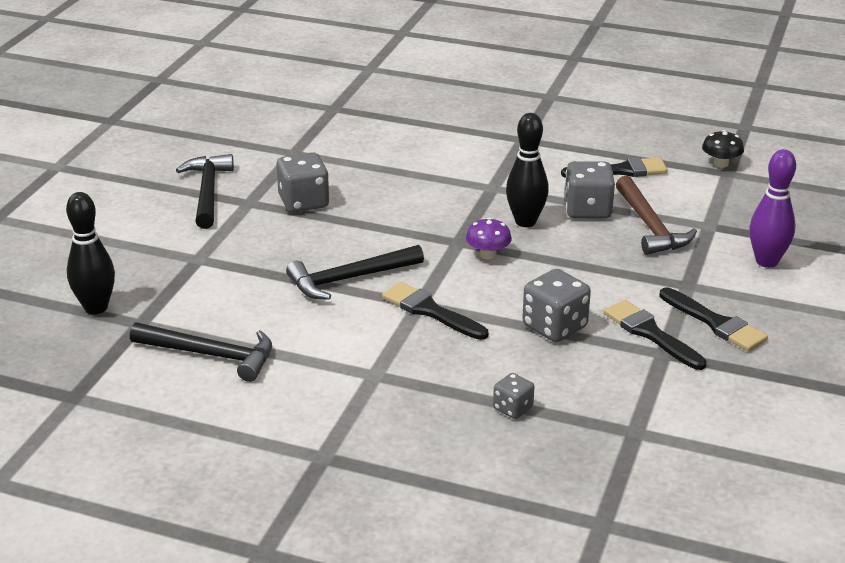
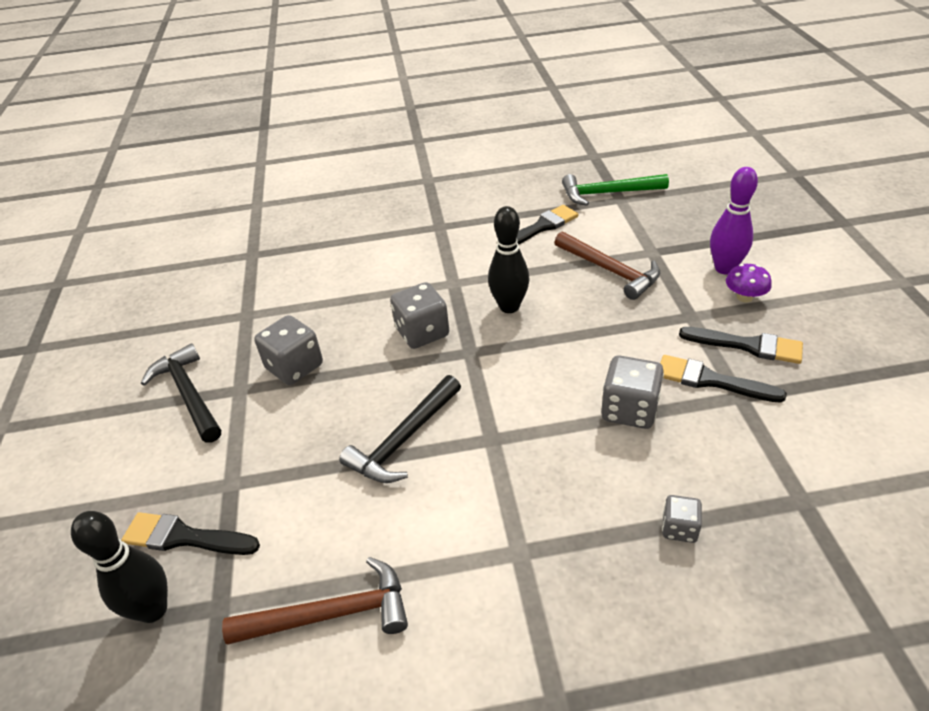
camera: 25 degrees left, 10 degrees up
black hammer [130,322,272,382] -> brown hammer [222,557,408,645]
black brush [382,282,488,340] -> black brush moved to [121,512,260,555]
purple mushroom [466,218,512,259] -> purple mushroom moved to [726,264,772,302]
grey dice [564,161,615,219] -> grey dice moved to [390,282,449,349]
black mushroom [702,130,744,168] -> green hammer [562,174,669,206]

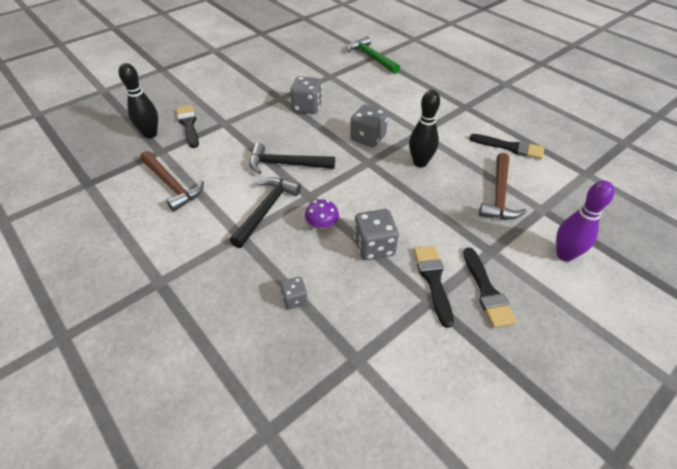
camera: 55 degrees right, 5 degrees up
black hammer [141,343,221,443] -> black hammer moved to [230,177,301,248]
green hammer [562,174,669,206] -> green hammer moved to [348,36,400,74]
purple mushroom [726,264,772,302] -> purple mushroom moved to [305,199,339,230]

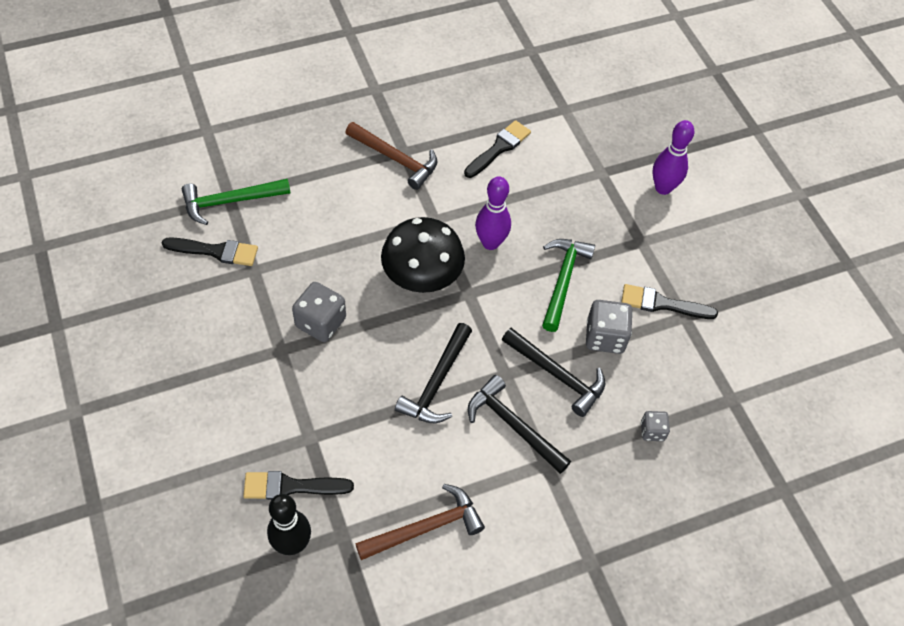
camera: 75 degrees left, 10 degrees up
purple mushroom [305,199,339,230] -> black hammer [502,328,605,417]
grey dice [350,104,388,147] -> black mushroom [381,217,465,293]
black bowling pin [409,90,440,167] -> purple bowling pin [475,176,511,250]
black brush [463,247,517,328] -> black brush moved to [162,237,258,266]
brown hammer [479,153,527,219] -> brown hammer moved to [345,122,437,190]
none -> green hammer [542,239,595,332]

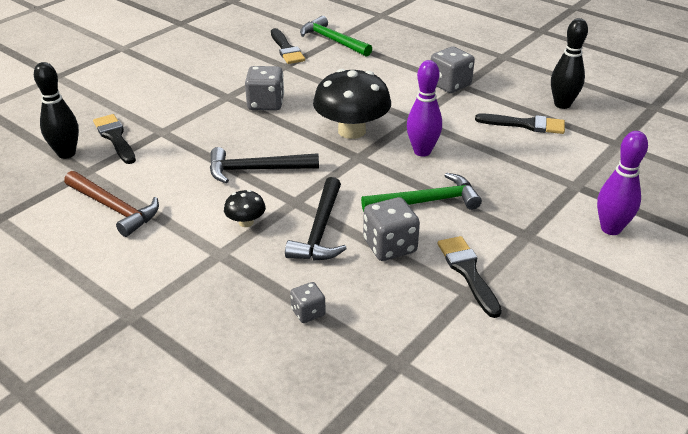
camera: 65 degrees right, 20 degrees down
brown hammer [345,122,437,190] -> grey dice [431,46,475,93]
black hammer [468,375,571,474] -> black mushroom [224,190,266,227]
none -> black bowling pin [551,18,588,109]

